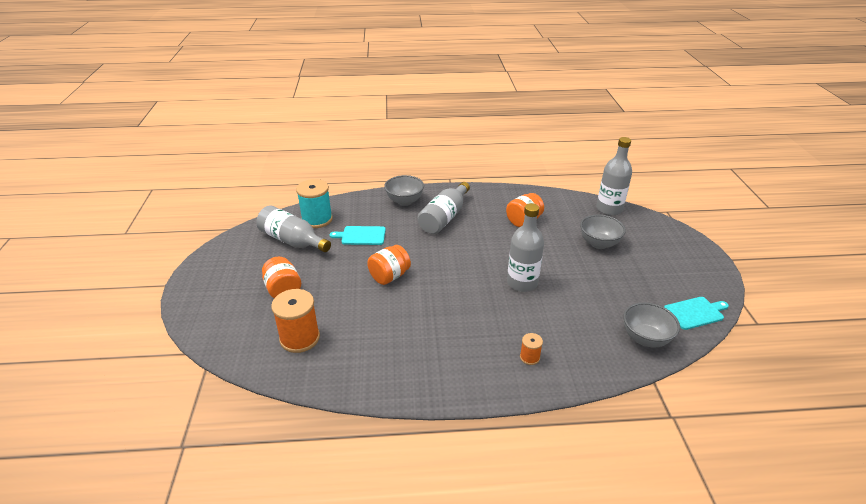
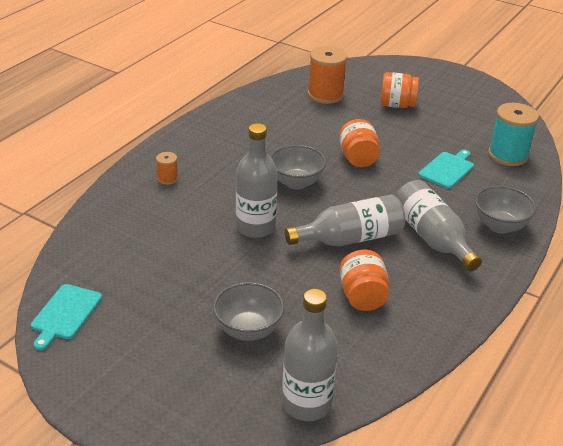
camera: 125 degrees right, 0 degrees up
grey bottle [256,205,331,252] -> grey bottle moved to [285,194,405,246]
grey bowl [624,302,680,347] -> grey bowl moved to [270,145,326,189]

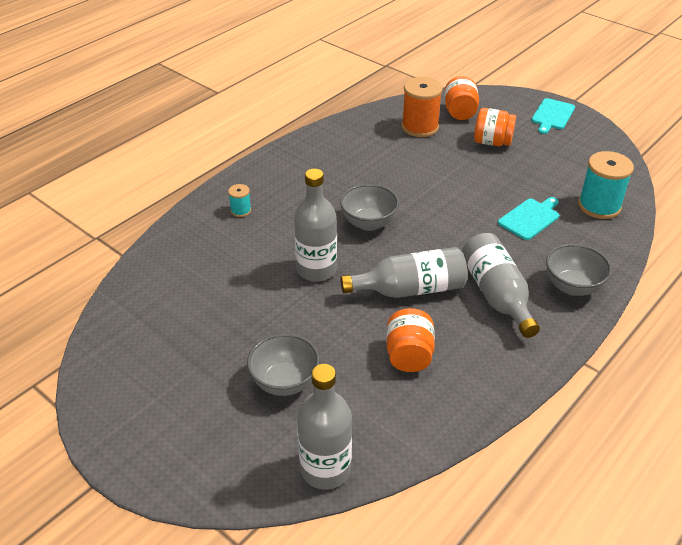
camera: 10 degrees right, 5 degrees up
turquoise cutting board [31,284,102,350] -> turquoise cutting board moved to [531,98,575,134]
orange spool [156,152,178,185] -> turquoise spool [228,184,251,217]
orange jar [339,119,380,167] -> orange jar moved to [444,76,479,120]

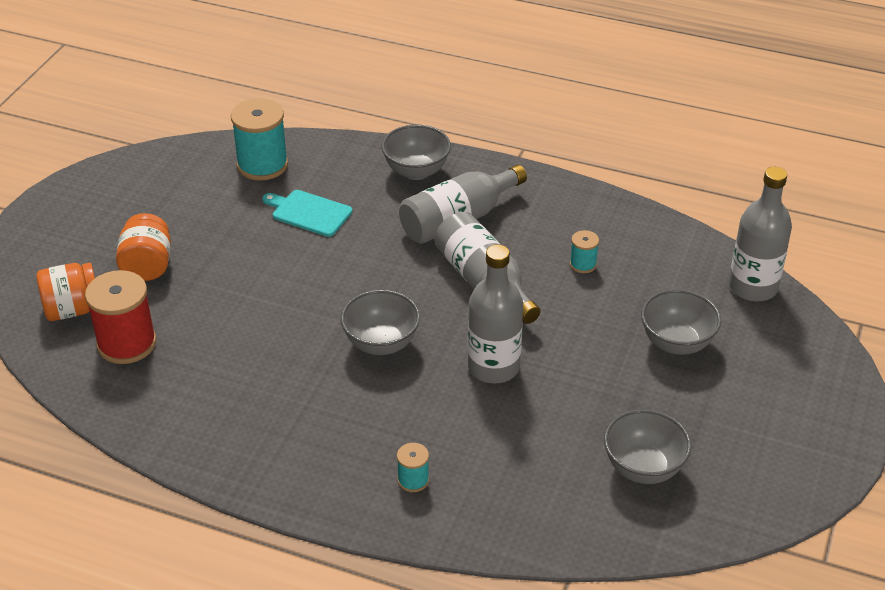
camera: 110 degrees left, 0 degrees up
orange jar [386,308,435,372] -> turquoise spool [570,230,599,273]
orange spool [402,77,443,137] -> red spool [85,270,157,364]
turquoise cutting board [531,98,575,134] -> none
none -> grey bowl [604,409,691,484]

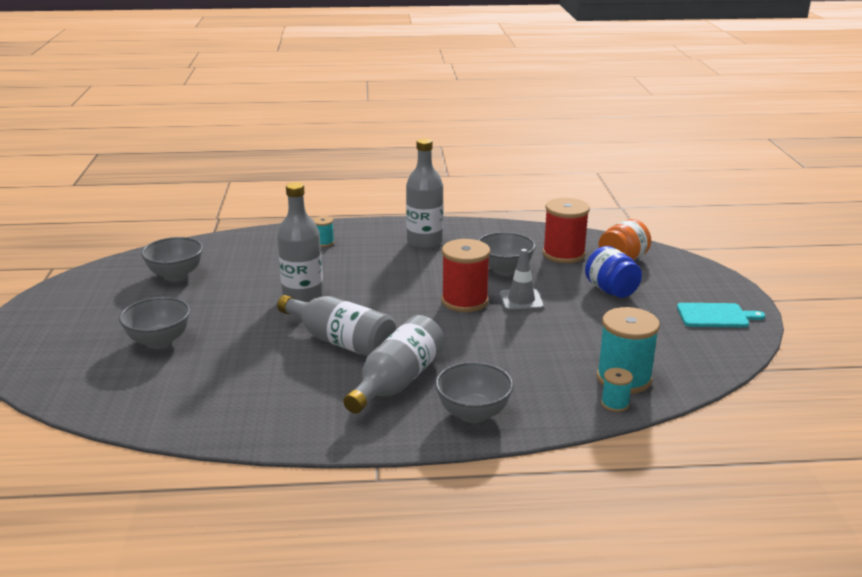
camera: 155 degrees right, 15 degrees down
orange jar [116,213,171,281] -> blue jar [585,246,642,298]
turquoise cutting board [262,190,352,237] -> turquoise cutting board moved to [677,303,765,327]
grey bowl [340,290,420,355] -> grey bowl moved to [478,232,536,275]
turquoise spool [570,230,599,273] -> turquoise spool moved to [601,368,633,412]
grey bottle [729,167,792,302] -> grey bottle moved to [406,138,443,249]
none -> red spool [442,239,490,312]
none -> grey traffic cone [499,249,544,311]

